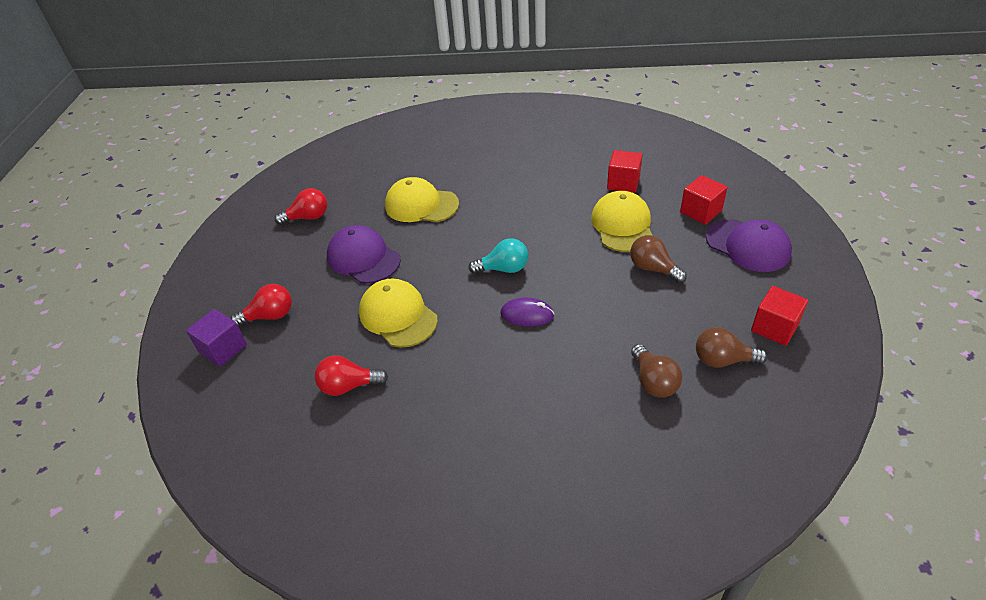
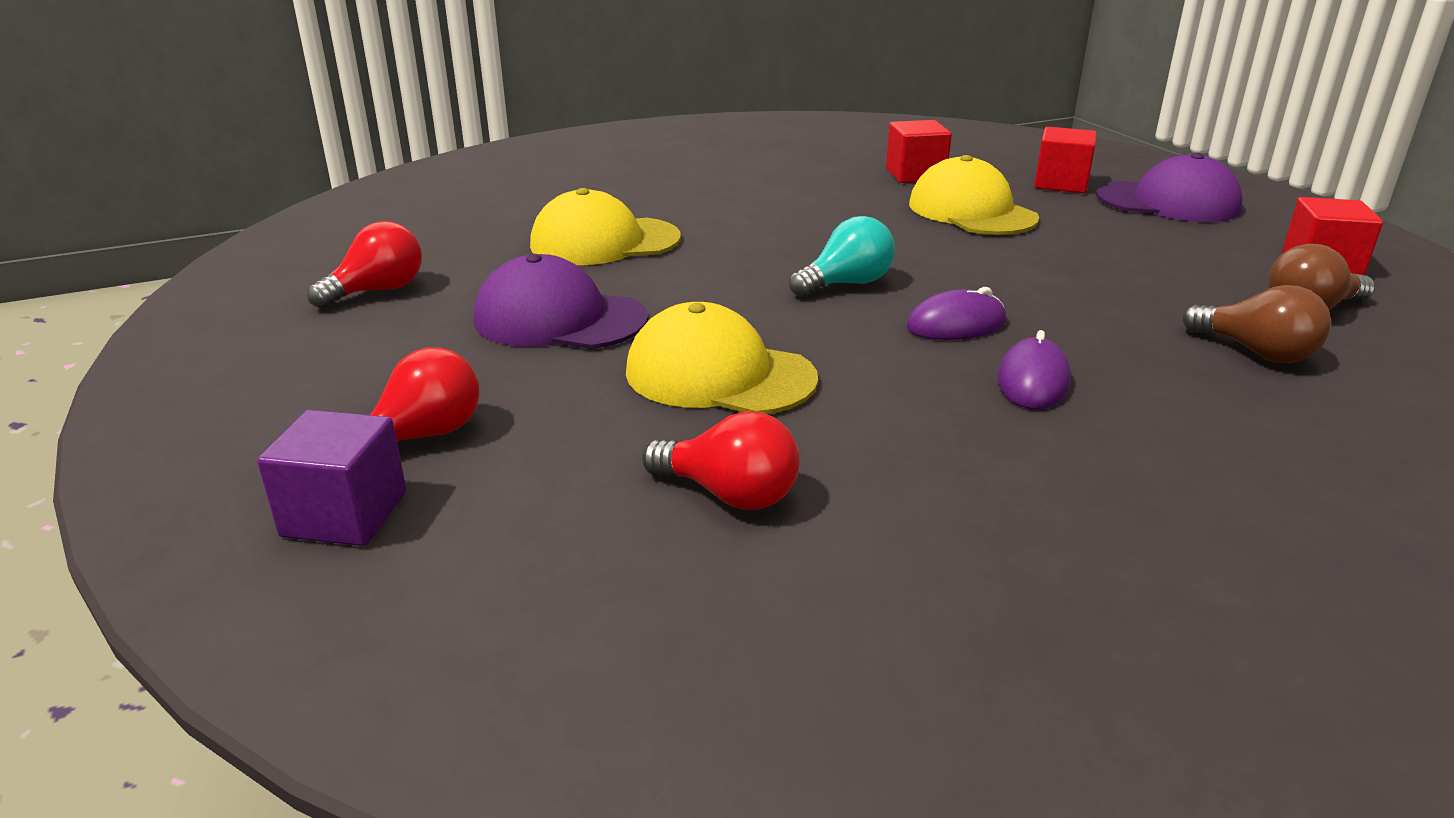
camera: 30 degrees left, 15 degrees down
red light bulb [315,356,388,396] -> red light bulb turned 120 degrees counterclockwise [642,411,800,510]
brown light bulb [630,235,687,283] -> none
none -> purple mouse [998,330,1071,409]

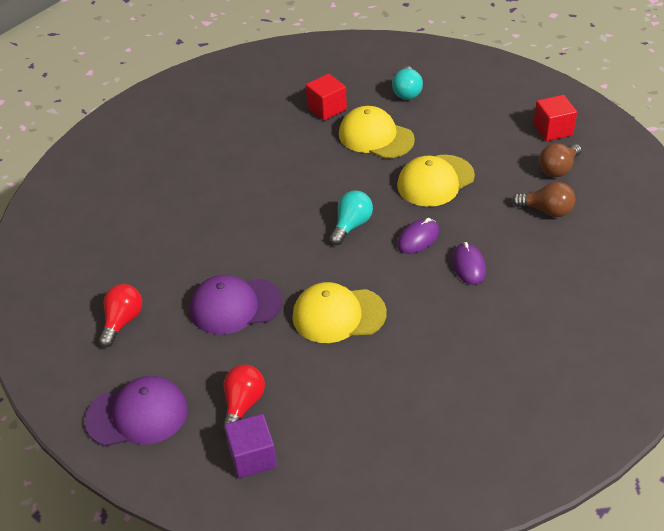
camera: 25 degrees left, 15 degrees up
yellow cap [530,188,681,265] -> yellow cap moved to [397,155,475,207]
red light bulb [642,411,800,510] -> none
red cube [1034,127,1096,193] -> turquoise light bulb [392,66,423,100]
purple cap [1096,153,1242,222] -> purple cap moved to [84,376,188,446]

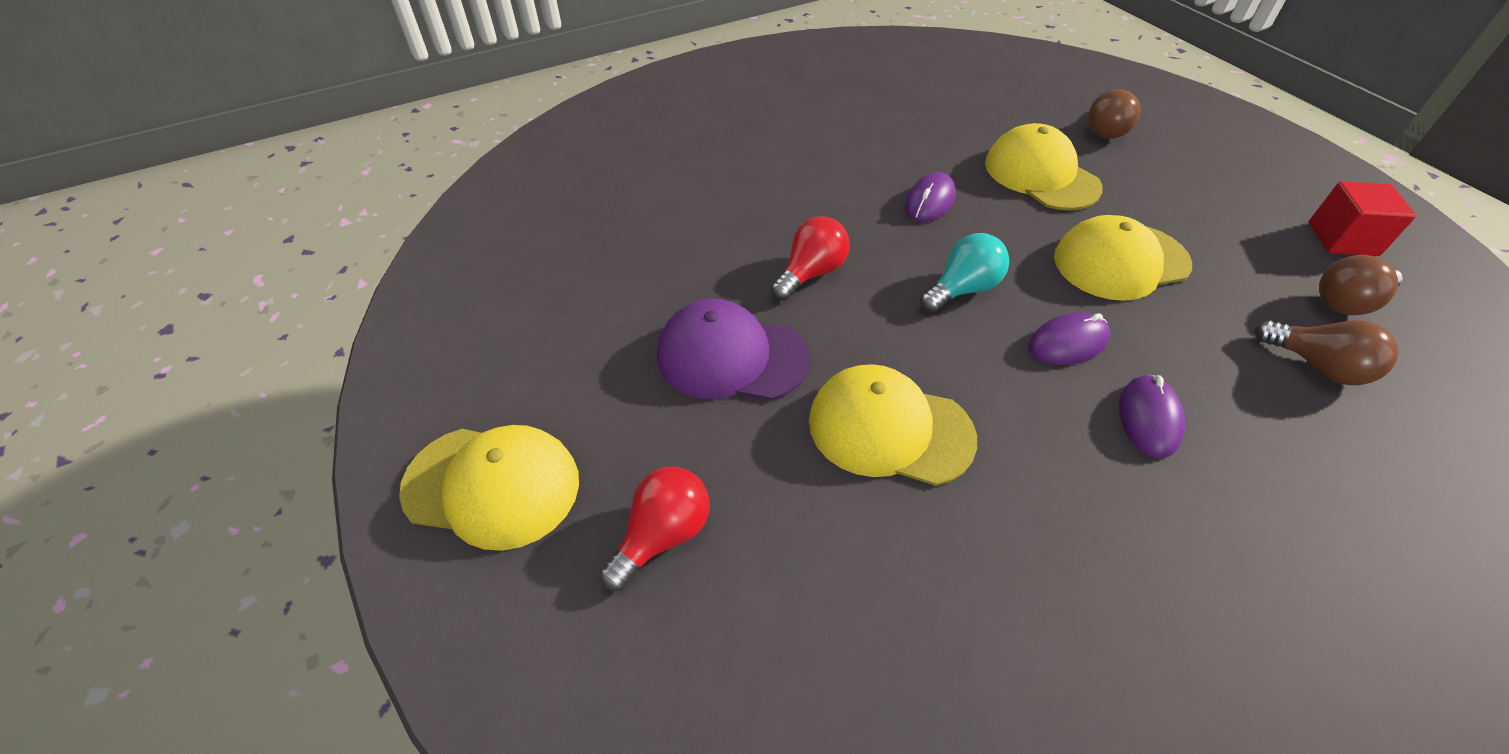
camera: 20 degrees right, 5 degrees up
purple cap [84,376,188,446] -> yellow cap [399,425,579,551]
red light bulb [99,284,142,347] -> red light bulb moved to [771,216,850,301]
purple cube [224,414,277,478] -> none
red cube [306,74,347,121] -> none
turquoise light bulb [392,66,423,100] -> brown light bulb [1088,89,1140,139]
none -> purple mouse [905,172,956,222]

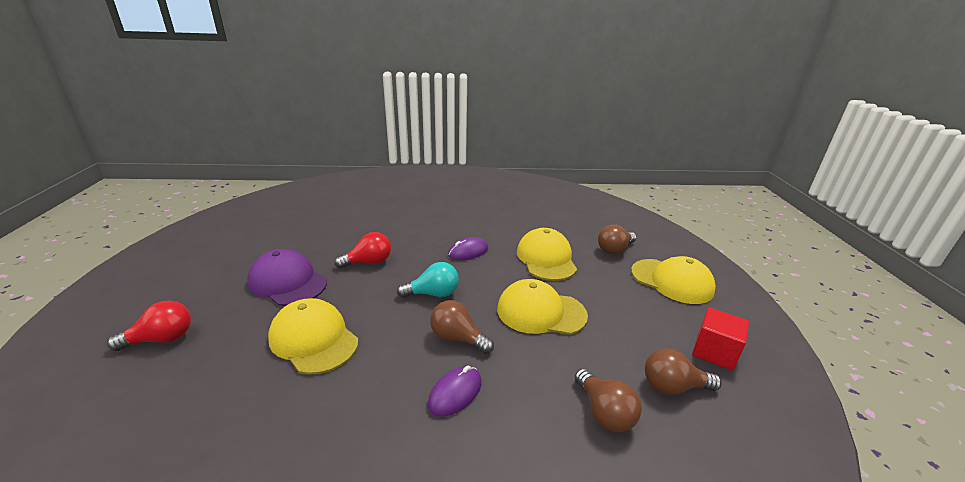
camera: 25 degrees right, 20 degrees down
yellow cap [399,425,579,551] -> yellow cap moved to [631,256,716,304]
purple mouse [1028,312,1111,365] -> brown light bulb [430,300,494,354]

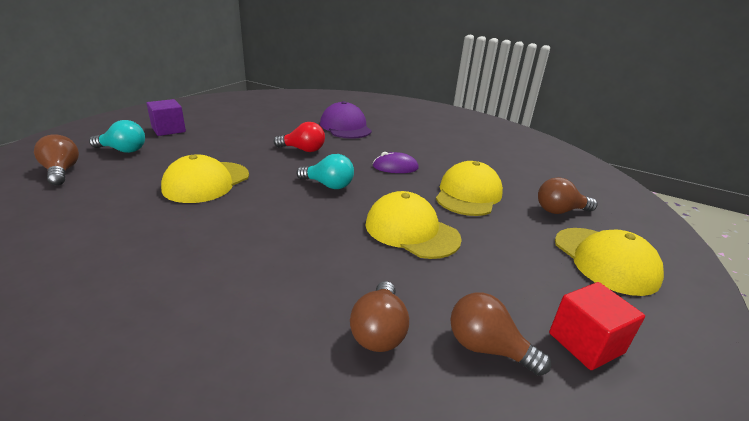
camera: 30 degrees right, 0 degrees up
red light bulb [107,301,191,351] -> turquoise light bulb [89,120,145,153]
purple cap [247,249,327,306] -> purple cap moved to [320,101,372,139]
yellow cap [268,298,358,375] -> yellow cap turned 135 degrees counterclockwise [161,154,249,203]
purple mouse [428,366,482,417] -> none
brown light bulb [430,300,494,354] -> brown light bulb moved to [34,134,79,185]
none -> purple cube [147,99,186,136]

